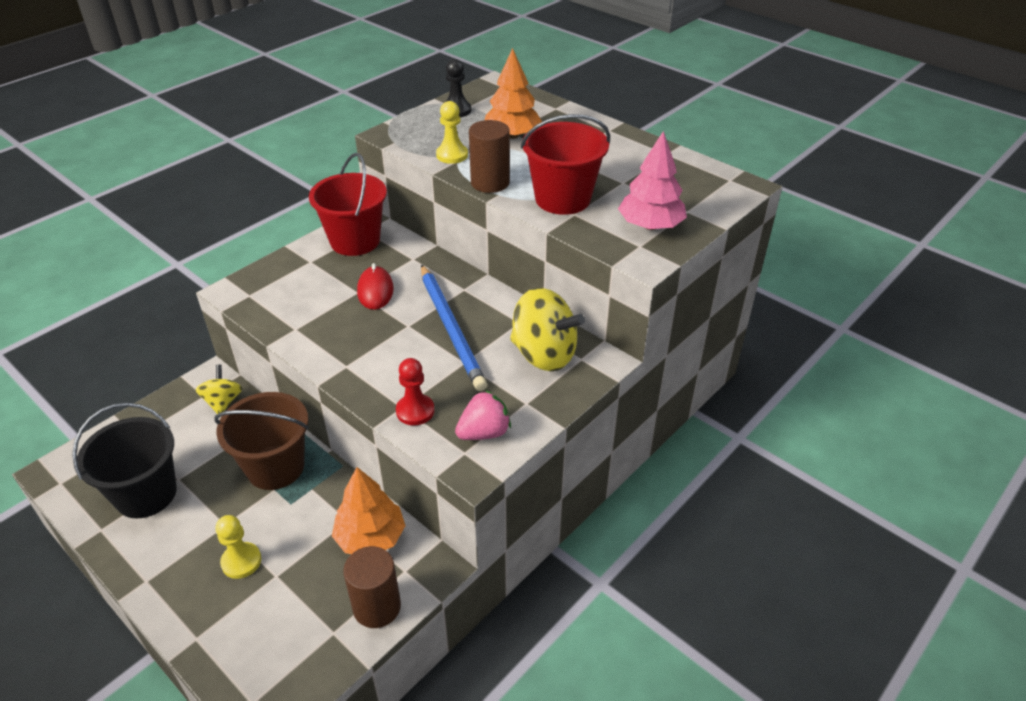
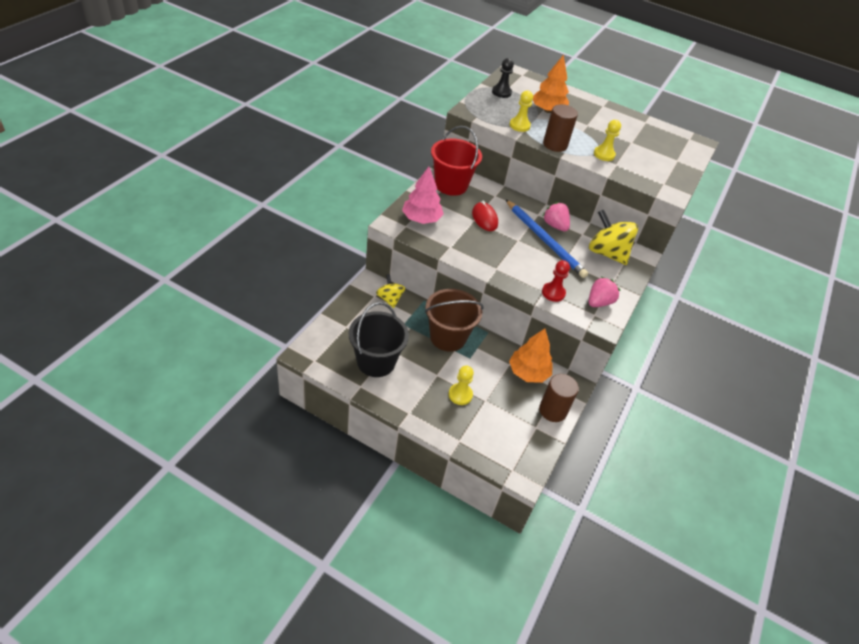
camera: 20 degrees left, 5 degrees up
yellow spinning top [510,288,585,371] -> yellow spinning top turned 150 degrees counterclockwise [589,210,638,265]
red bucket [521,114,610,215] -> yellow pawn [594,120,621,161]
pink tree [618,131,687,230] -> pink tree moved to [402,167,444,224]
none -> pink strawberry [543,202,570,231]

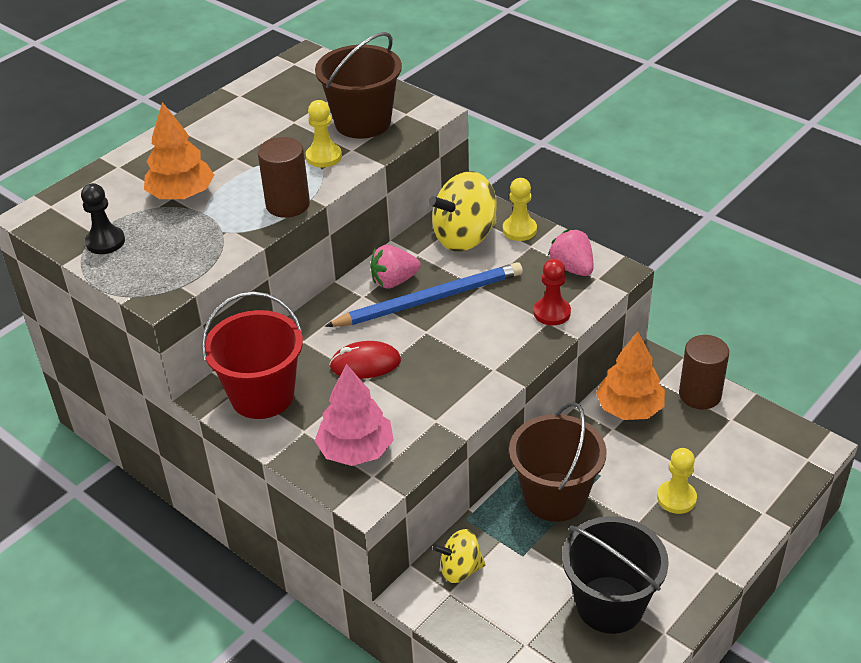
camera: 70 degrees left, 5 degrees down
yellow pawn [510,91,533,132] -> yellow pawn moved to [503,178,537,241]
none -> brown bucket [315,32,402,139]

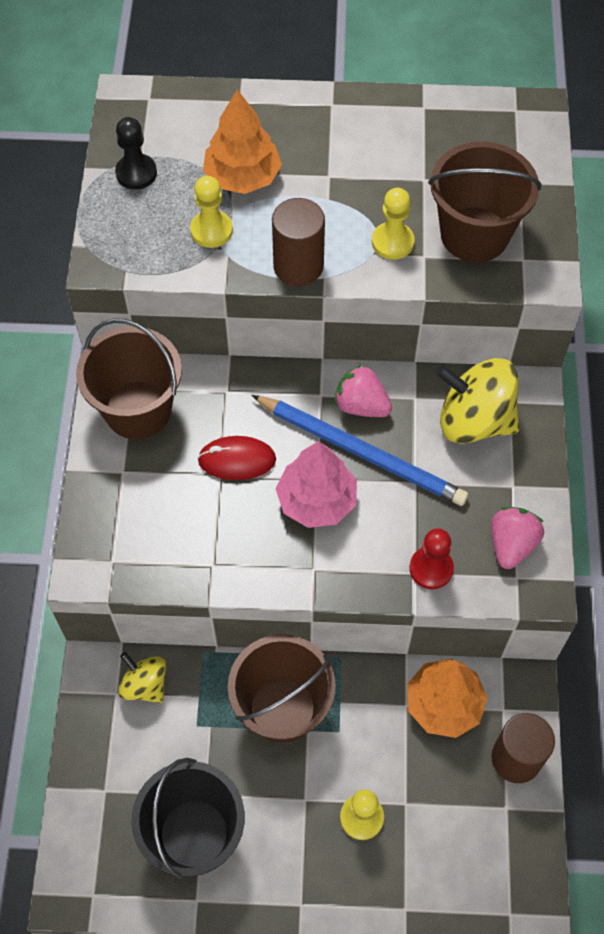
camera: 50 degrees right, 20 degrees up
red bucket [202,291,303,419] -> brown bucket [76,318,182,439]
pink tree [315,364,394,466] -> pink tree moved to [276,441,357,528]
red mouse [329,341,401,379] -> red mouse turned 45 degrees counterclockwise [197,436,276,480]
yellow pawn [503,178,537,241] -> yellow pawn moved to [190,176,233,248]

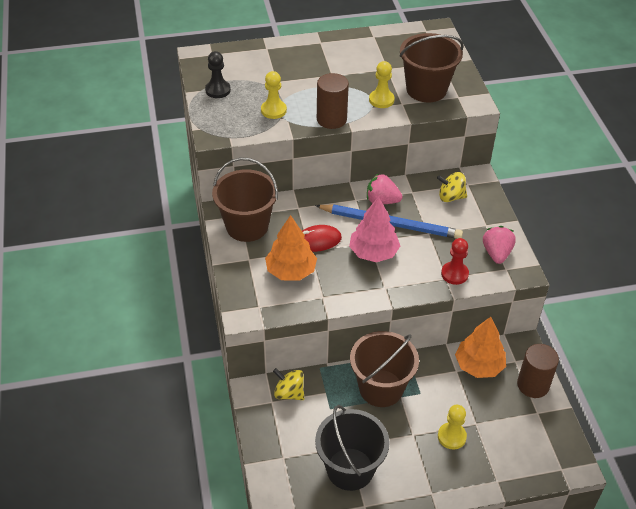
camera: 15 degrees left, 15 degrees down
orange tree [203,90,282,194] -> orange tree moved to [265,215,317,281]
yellow spinning top [436,358,519,444] -> yellow spinning top [437,172,467,202], size x0.58

